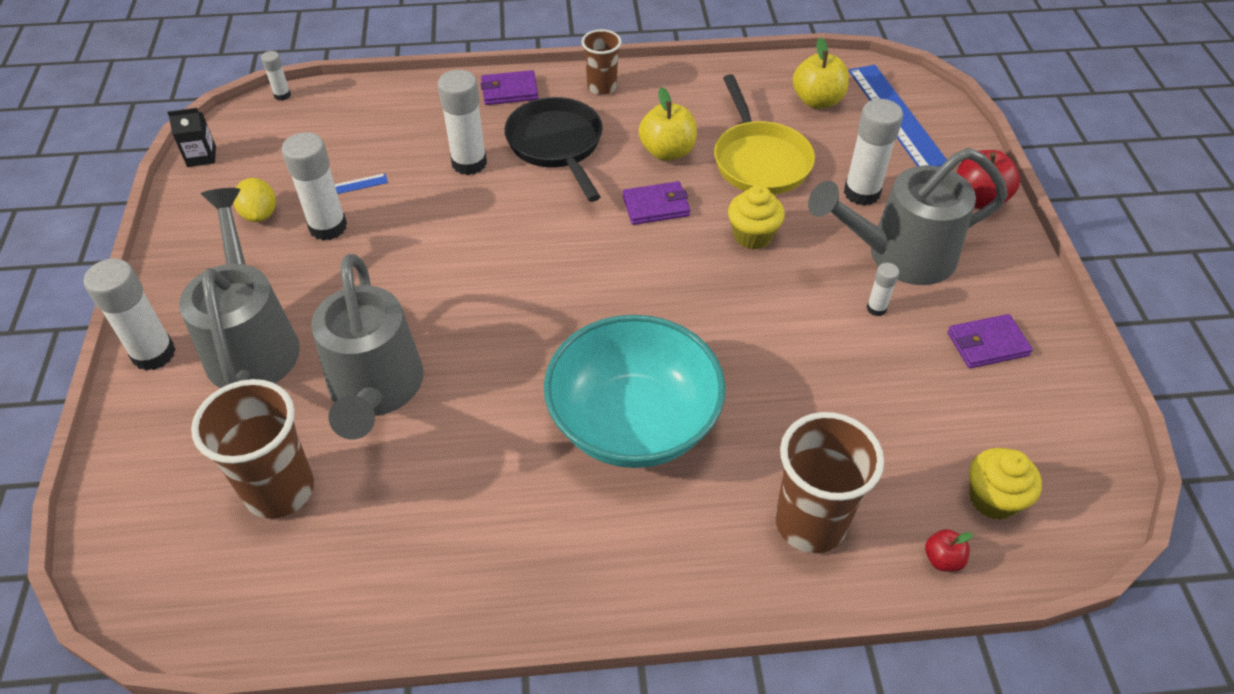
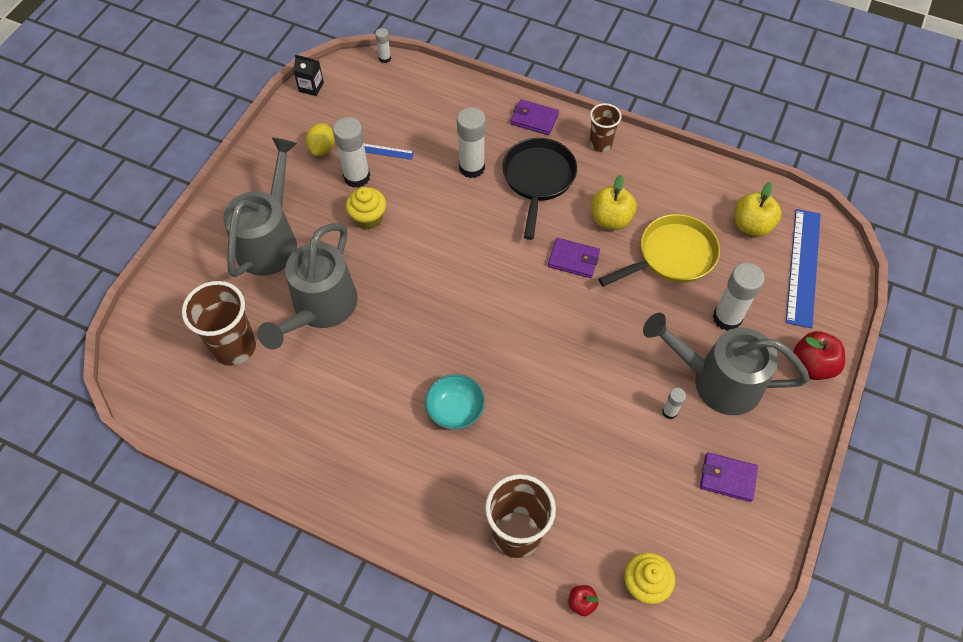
camera: 30 degrees right, 10 degrees up
white glue stick [84,259,176,371] -> none
turquoise bowl [544,315,726,468] -> turquoise bowl [425,374,485,430], size x0.49
yellow pan [714,74,815,195] -> yellow pan turned 135 degrees counterclockwise [598,214,720,287]
yellow cupcake [728,185,785,250] -> yellow cupcake moved to [346,187,386,229]

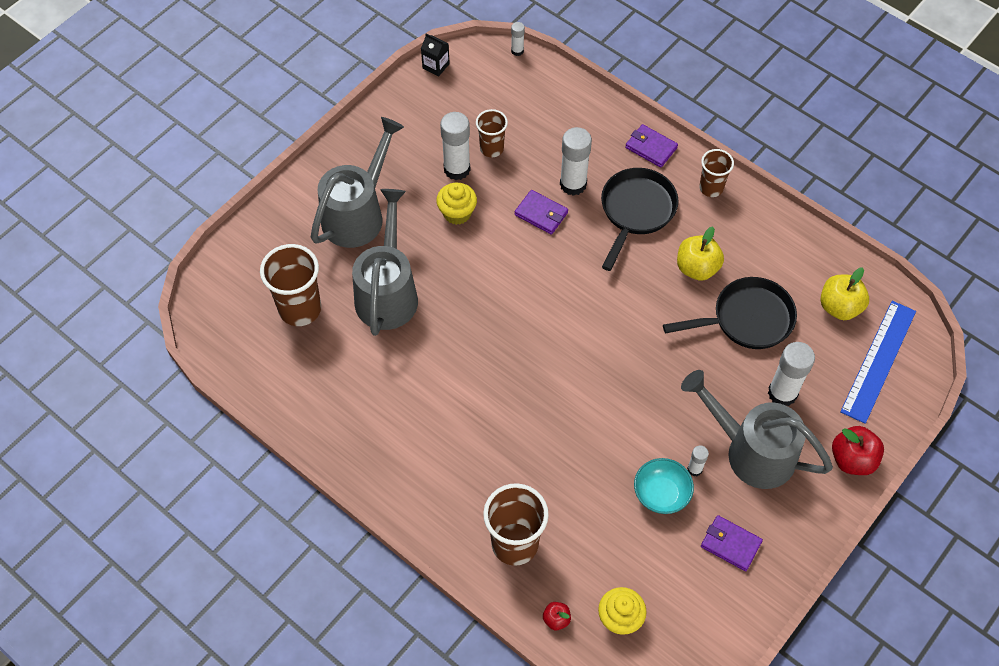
camera: 15 degrees right, 0 degrees up
grey watering can [257,223,358,349] -> grey watering can turned 150 degrees clockwise [352,189,418,336]
yellow lemon [306,123,335,156] -> none
blue ruler [364,144,414,160] -> brown cup [476,109,508,157]
turquoise bowl [425,374,485,430] -> turquoise bowl moved to [634,458,694,514]
purple wallet [548,238,600,278] -> purple wallet moved to [514,190,568,235]
yellow pan [598,214,720,287] -> black pan [663,277,797,349]

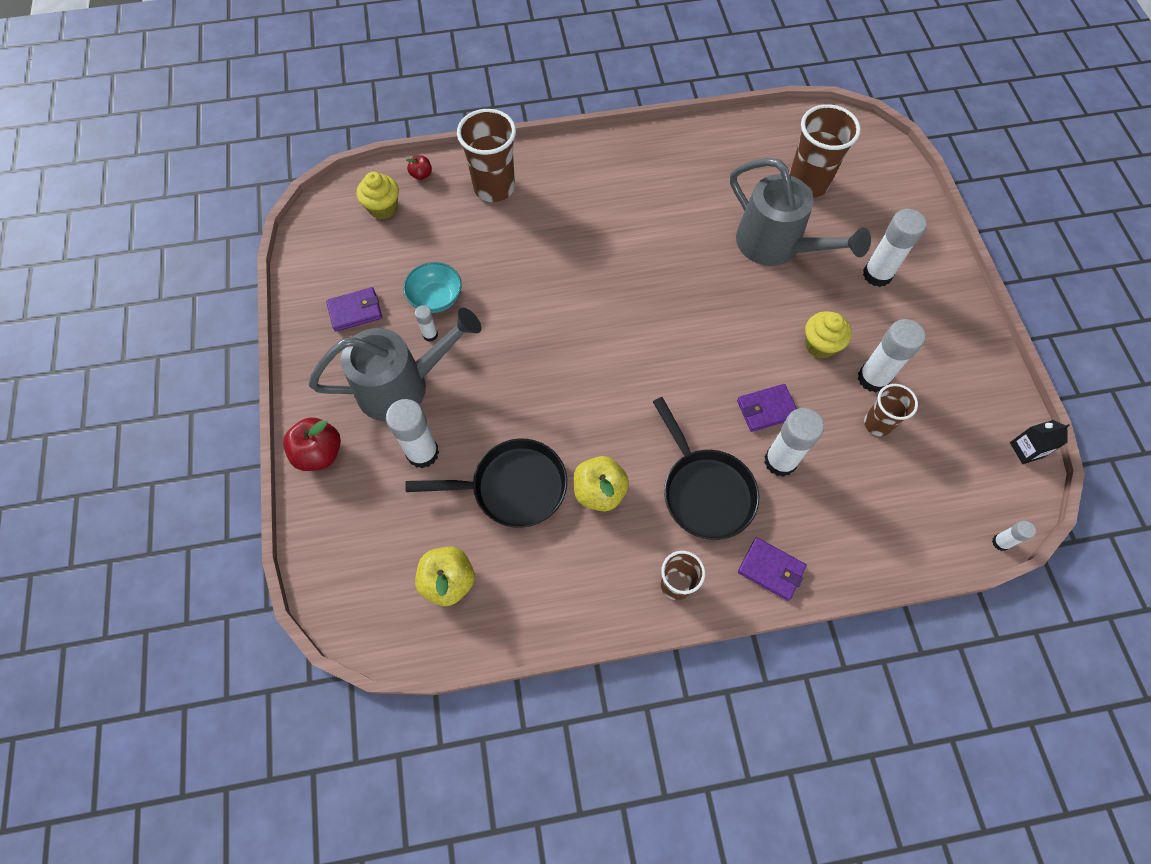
camera: 130 degrees right, 5 degrees up
grey watering can [311,117,404,248] -> white glue stick [863,209,927,287]
purple wallet [625,124,678,168] -> purple wallet turned 45 degrees clockwise [738,537,807,601]
black pan [663,277,797,349] -> black pan turned 120 degrees counterclockwise [405,439,567,528]
blue ruler [840,301,916,424] -> none

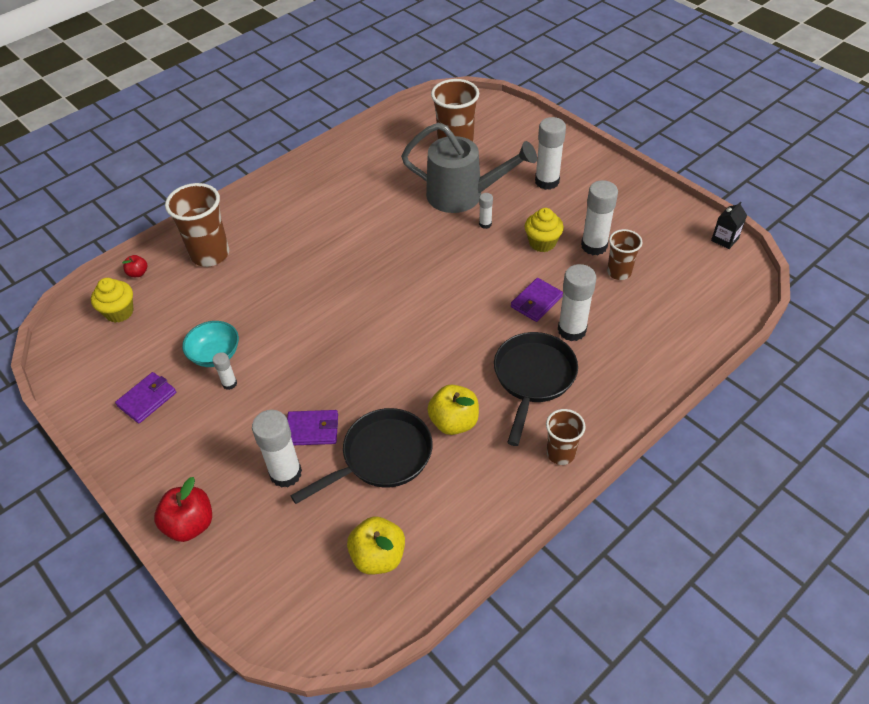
camera: 30 degrees left, 15 degrees down
grey watering can [309,308,481,421] -> none
black pan [653,397,759,540] -> black pan turned 105 degrees counterclockwise [494,332,578,446]
purple wallet [738,537,807,601] -> purple wallet moved to [287,410,338,445]
white glue stick [992,521,1036,551] -> white glue stick moved to [479,193,493,229]

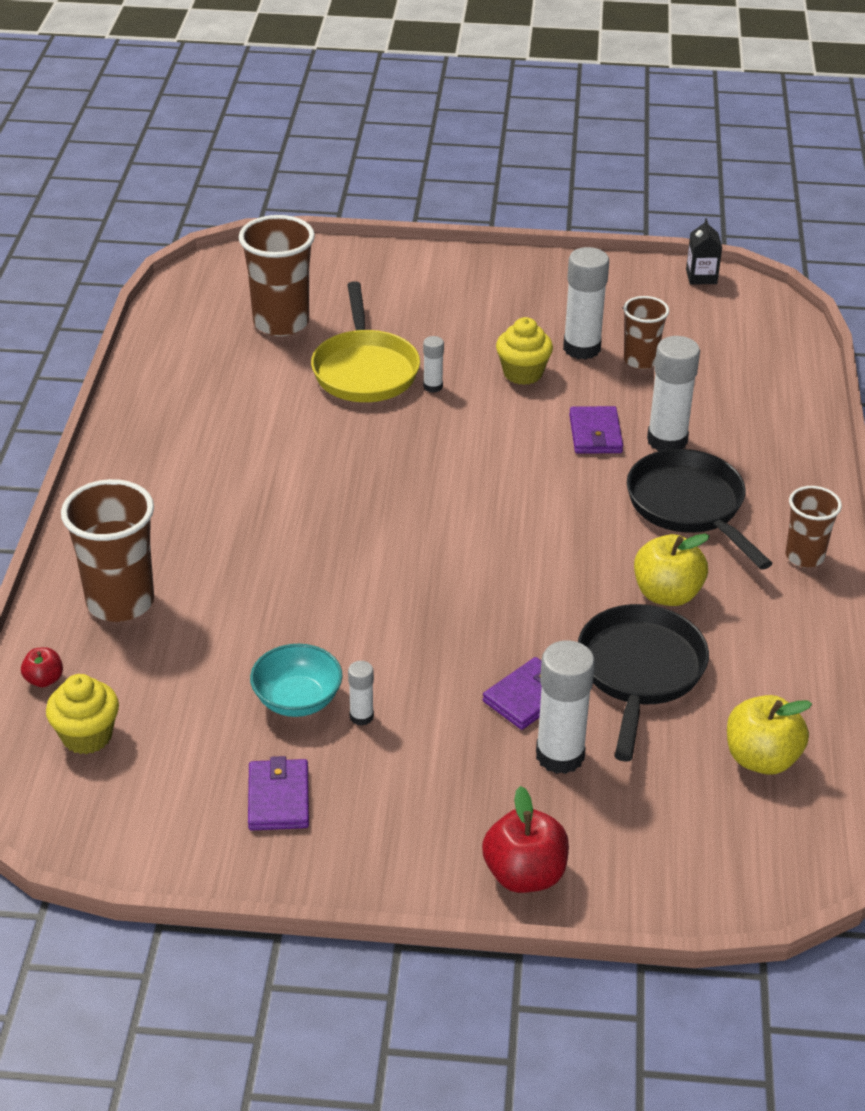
camera: 45 degrees left, 10 degrees down
grey watering can [401,123,537,213] -> yellow pan [311,281,420,402]
white glue stick [535,117,566,190] -> none

